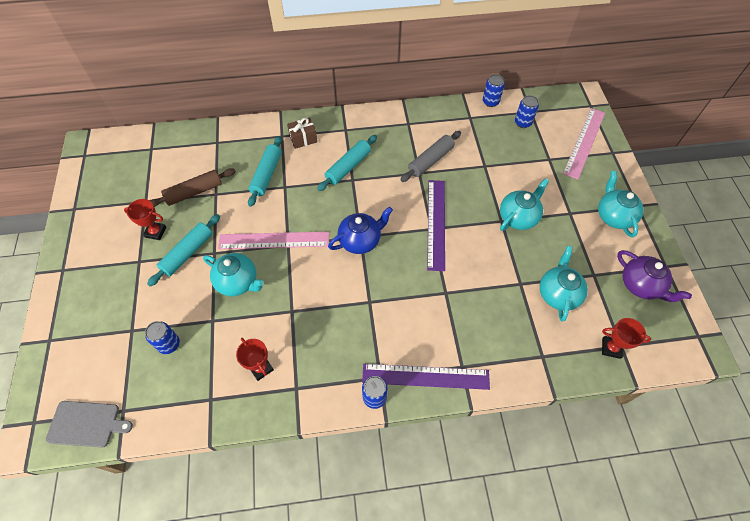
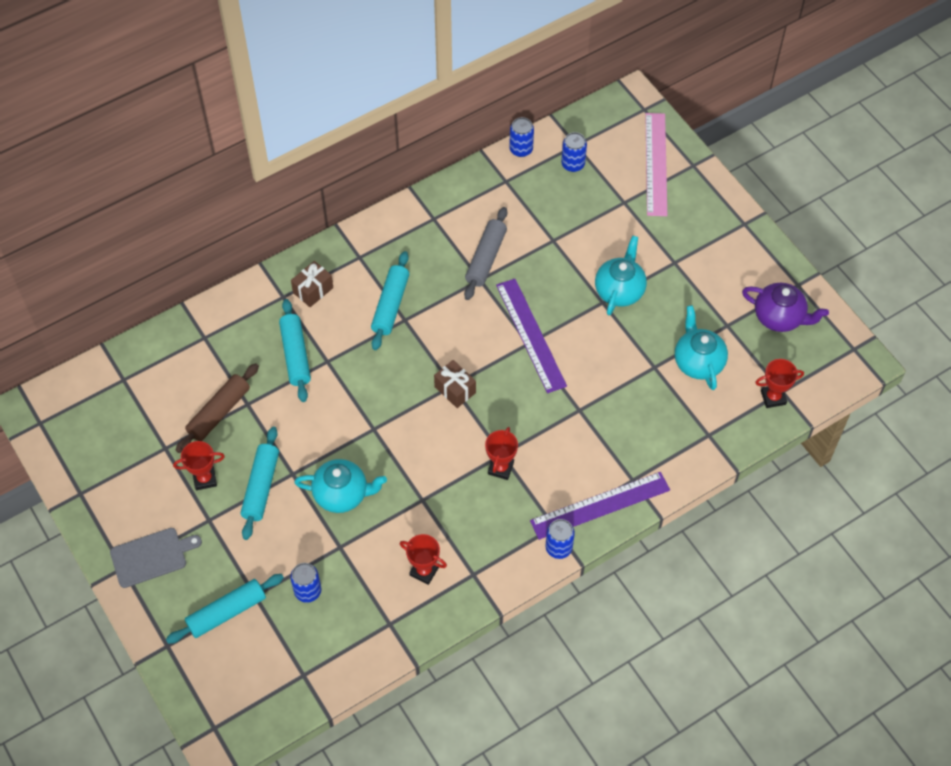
camera: 25 degrees left, 0 degrees up
grey cutting board [46,401,133,447] -> grey cutting board moved to [110,528,202,588]
pink ruler [218,232,329,249] -> none
blue teapot [328,207,393,254] -> brown gift [434,360,476,408]
turquoise teapot [598,171,644,238] -> none
none -> turquoise rolling pin [166,574,284,644]
none -> red trophy [485,427,518,480]

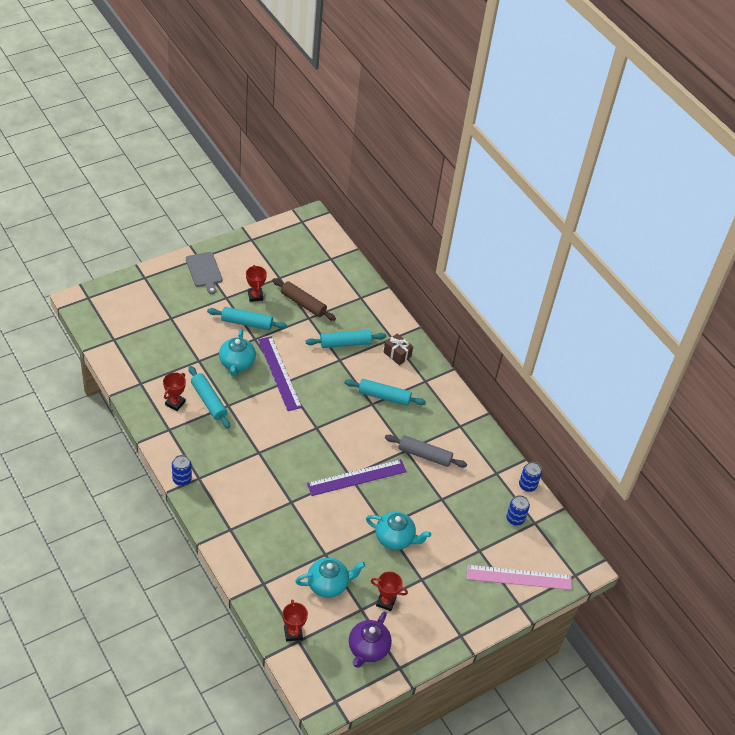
camera: 85 degrees right, 10 degrees down
turquoise rolling pin [166,574,284,644] -> turquoise rolling pin moved to [189,366,230,428]
blue can [290,563,321,603] -> none
brown gift [434,360,476,408] -> none
red trophy [485,427,518,480] -> red trophy moved to [371,571,408,611]
purple ruler [530,472,670,540] -> purple ruler moved to [258,336,302,411]

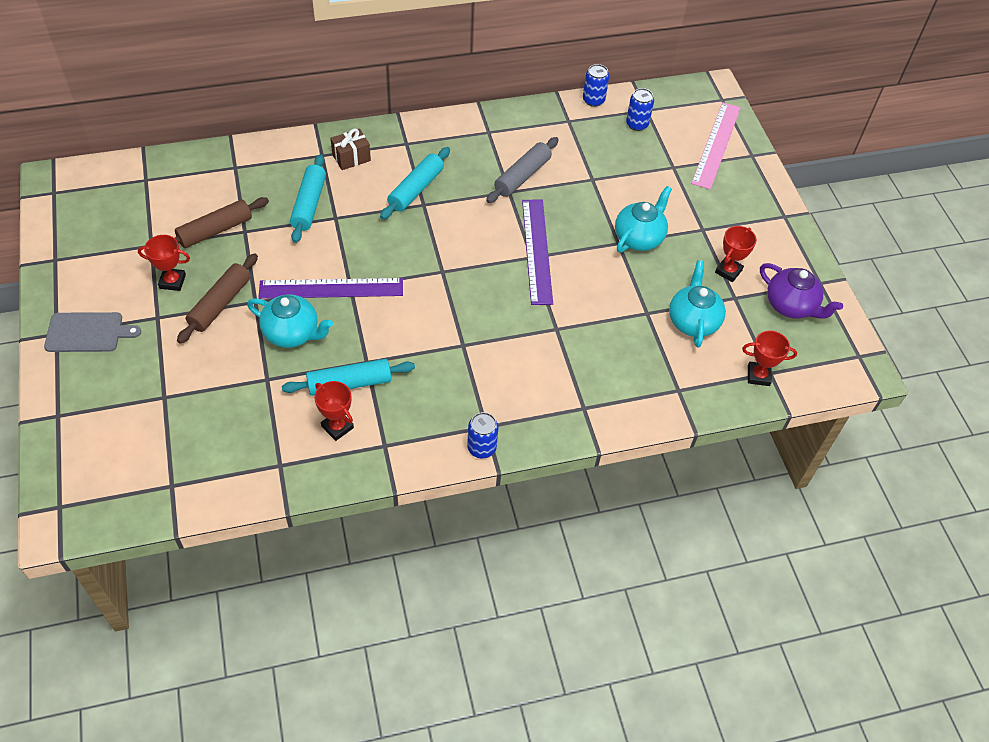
camera: 70 degrees left, 5 degrees up
turquoise rolling pin [207,307,287,330] -> brown rolling pin [177,253,258,344]

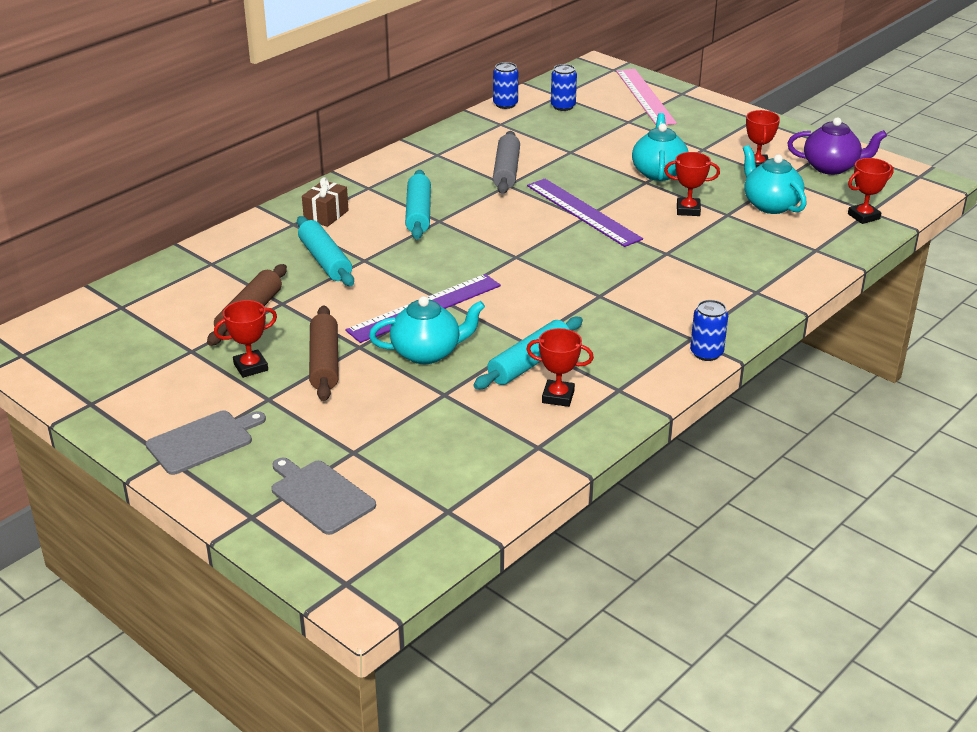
camera: 30 degrees left, 20 degrees down
none -> grey cutting board [271,457,376,535]
none -> red trophy [664,152,720,216]

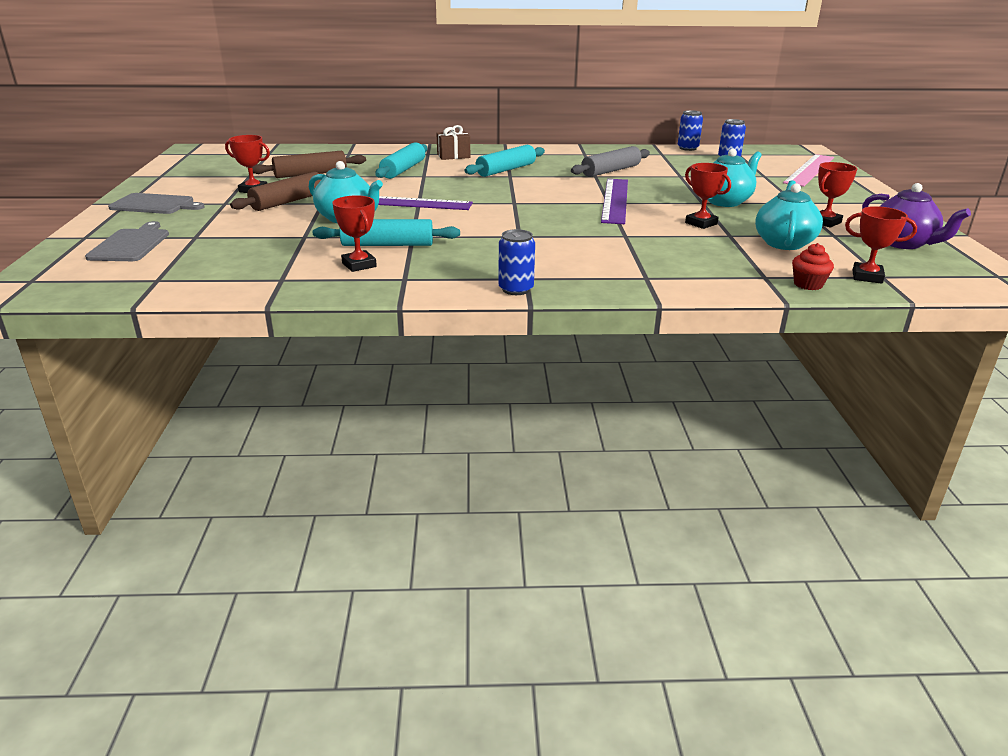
camera: 45 degrees right, 5 degrees down
none -> red cupcake [792,243,834,290]

